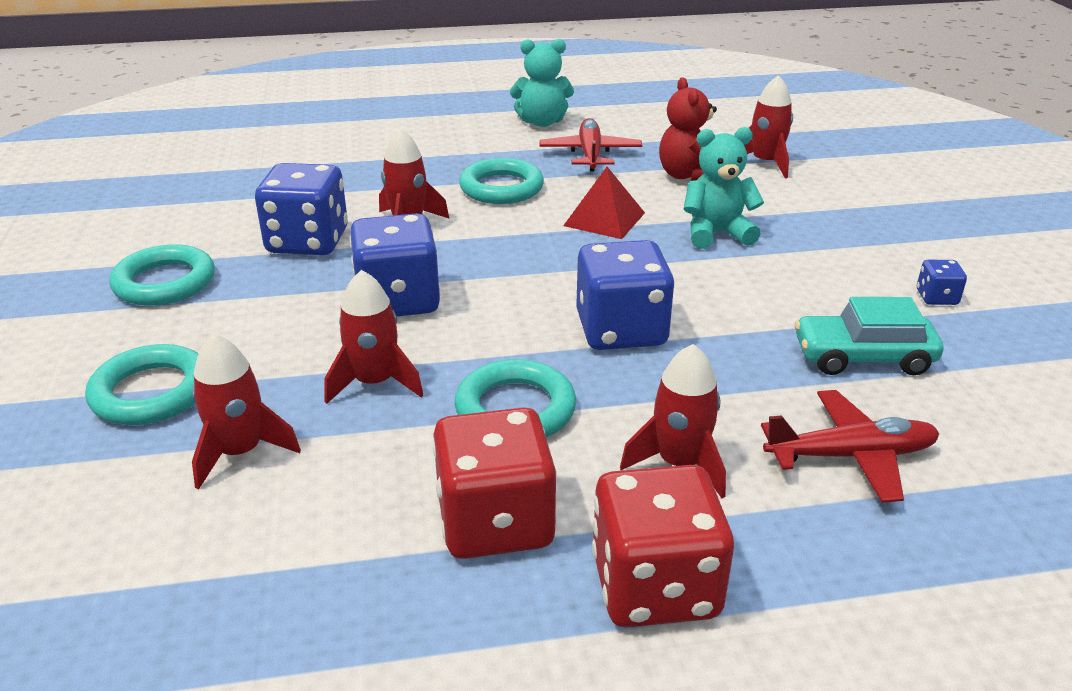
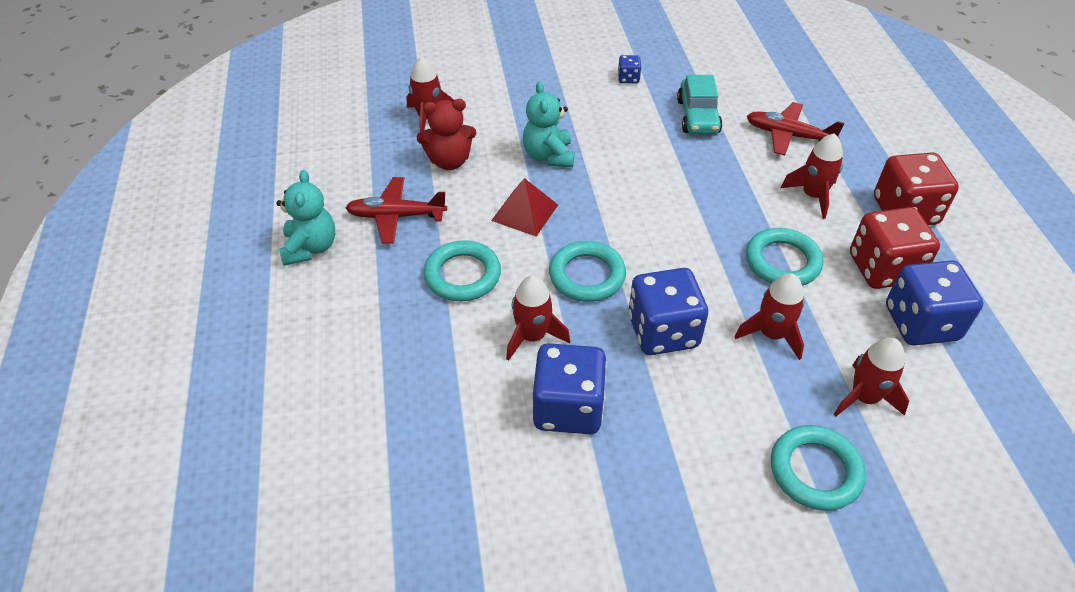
camera: 90 degrees left, 15 degrees up
turquoise ring [109,244,215,306] -> turquoise ring moved to [549,241,626,302]
blue dice [576,240,674,350] -> blue dice moved to [886,260,983,345]
red plane [761,390,940,503] -> red plane turned 60 degrees counterclockwise [747,102,844,155]

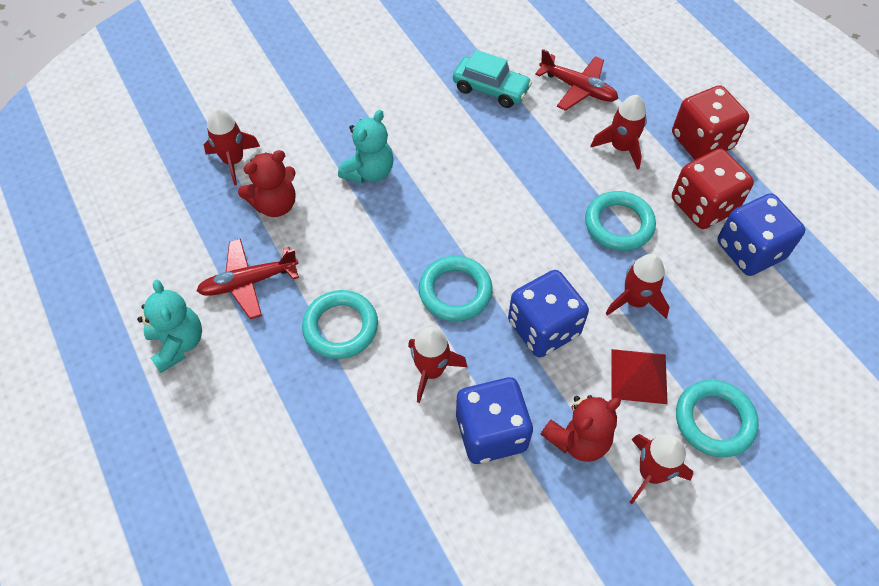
camera: 20 degrees left, 10 degrees up
red pyramid [491,178,558,237] -> red pyramid moved to [611,349,668,404]
turquoise teddy bear [523,82,574,167] -> turquoise teddy bear turned 120 degrees counterclockwise [338,110,394,183]
blue dice [618,55,641,83] -> none
turquoise car [677,75,722,134] -> turquoise car turned 45 degrees counterclockwise [453,50,532,108]
red plane [747,102,844,155] -> red plane turned 150 degrees counterclockwise [535,49,618,111]
red rocket [834,338,909,416] -> red rocket moved to [629,434,693,504]
none -> red teddy bear [541,395,621,462]

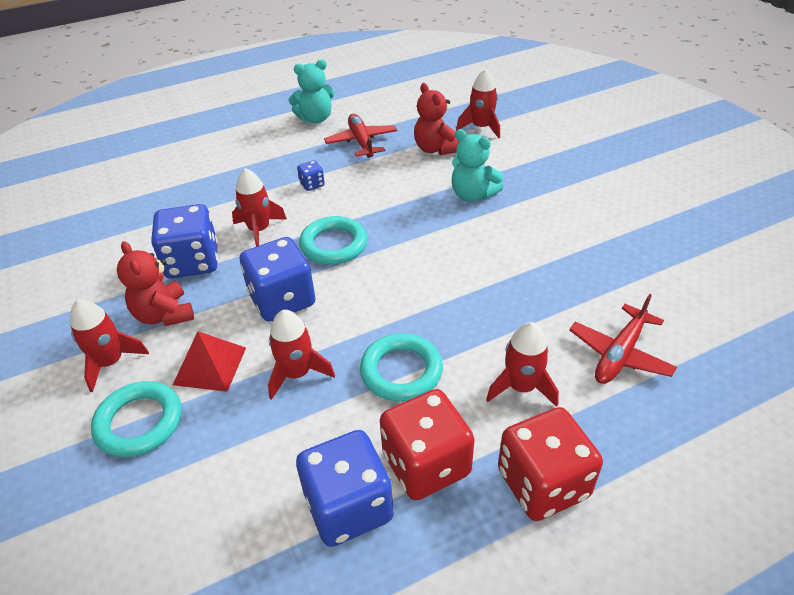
camera: 95 degrees right, 15 degrees down
turquoise ring [302,290,378,359] -> blue dice [297,160,325,191]
turquoise car [453,50,532,108] -> none

